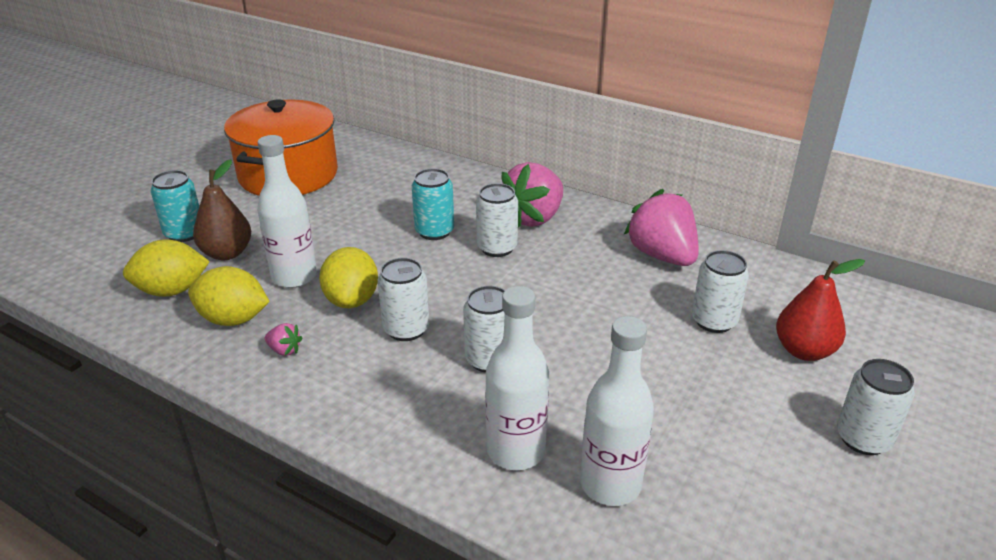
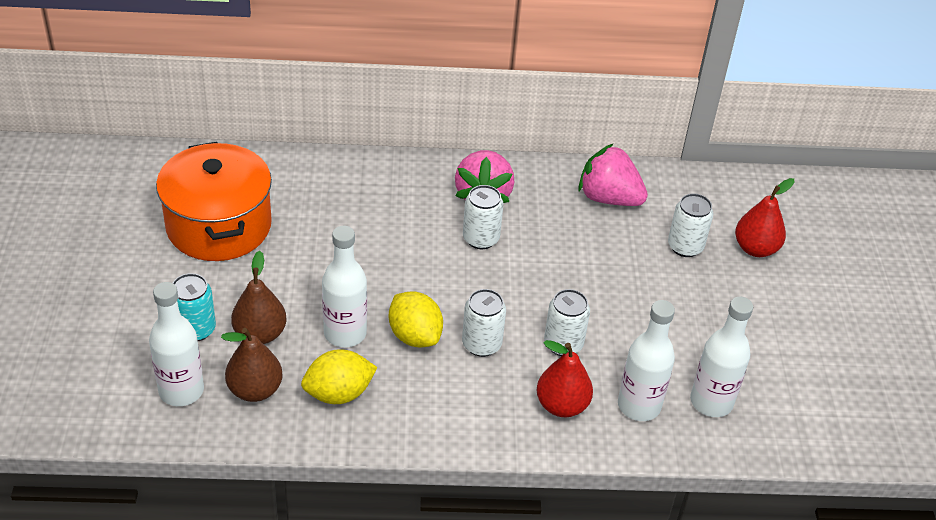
camera: 35 degrees left, 10 degrees up
yellow lemon [123,239,210,297] -> brown pear [221,328,283,402]
pink strawberry [265,323,303,356] -> none
turquoise can [412,168,454,240] -> none
white can [837,359,915,455] -> none
none -> white bottle [149,282,204,406]
none -> red pear [536,340,593,417]

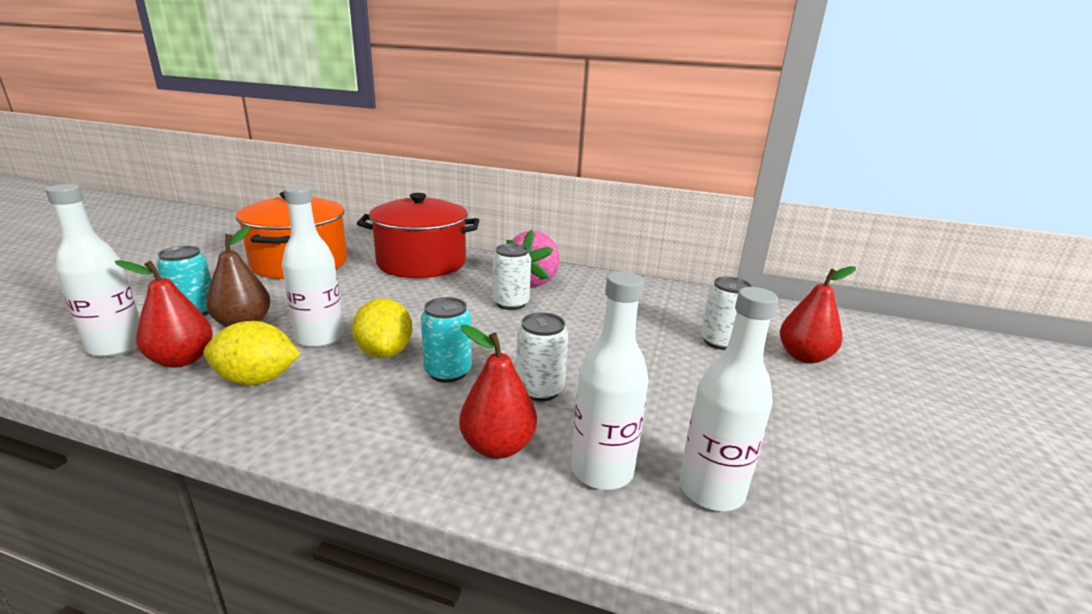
camera: 20 degrees right, 20 degrees down
brown pear [221,328,283,402] -> red pear [115,260,213,368]
white can [462,289,506,357] -> turquoise can [421,297,472,383]
pink strawberry [578,143,648,206] -> none
none -> red pot [357,193,479,278]

